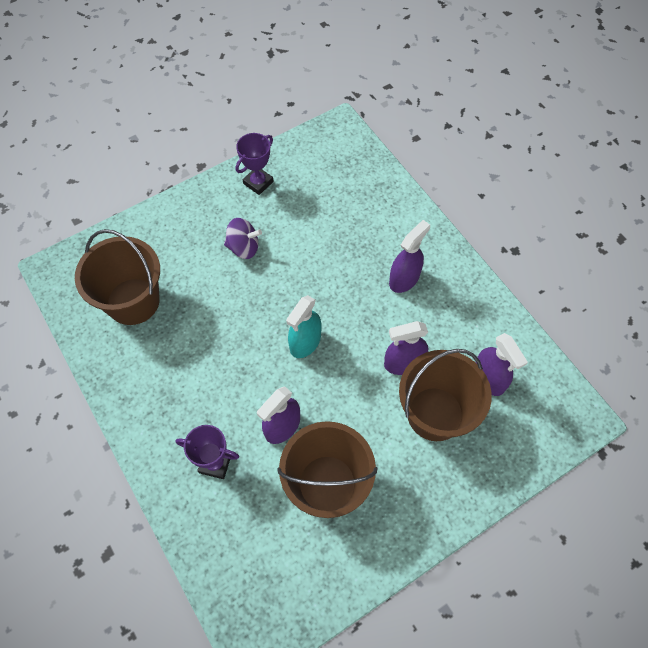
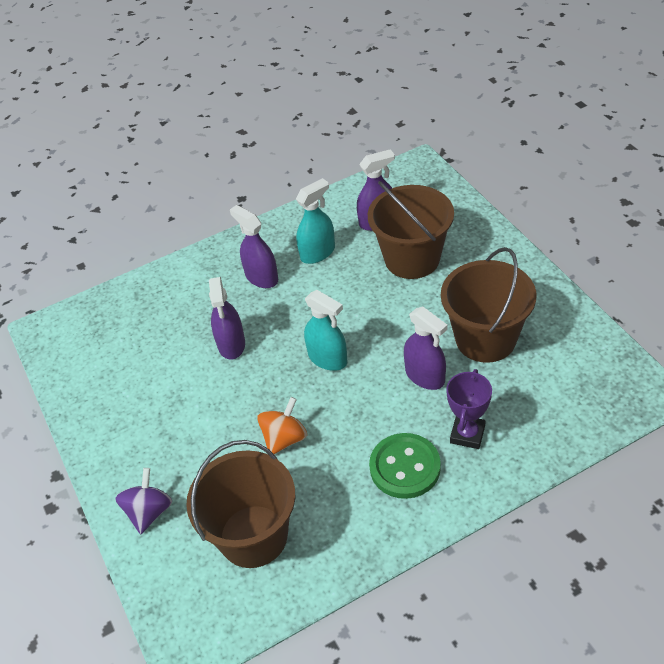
camera: 80 degrees left, 15 degrees down
purple spinning top [224,218,262,259] -> purple spinning top moved to [115,468,172,534]
purple trophy [235,133,274,195] -> none
purple spray bottle [384,321,428,375] -> purple spray bottle moved to [209,277,245,360]
none -> orange spinning top [257,397,307,454]
none -> turquoise spray bottle [296,178,335,264]
none -> green button [369,433,441,499]

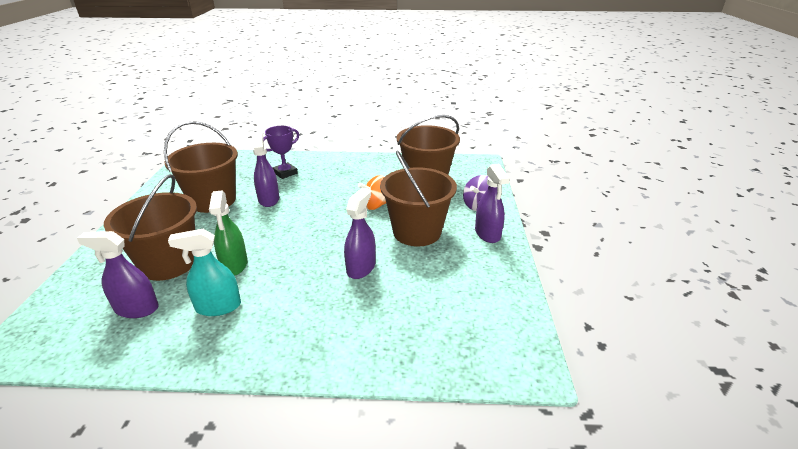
camera: 155 degrees left, 15 degrees down
purple spray bottle [230,205,278,288] -> purple spray bottle moved to [475,164,510,243]
turquoise spray bottle [304,290,348,371] -> none
green button [369,433,441,499] -> none
none -> green spray bottle [209,190,248,276]
none -> brown bucket [380,151,457,247]

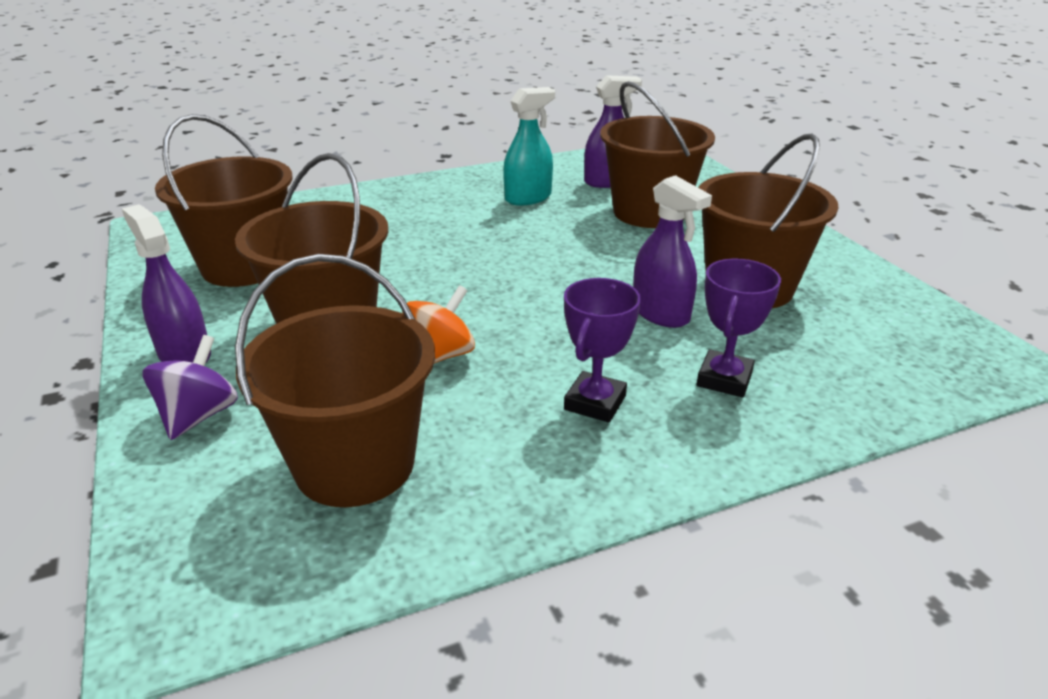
camera: 155 degrees right, 0 degrees up
green spray bottle [209,190,248,276] -> none
purple spray bottle [344,188,376,279] -> none
none -> brown bucket [155,114,292,287]
none -> purple trophy [564,278,641,423]

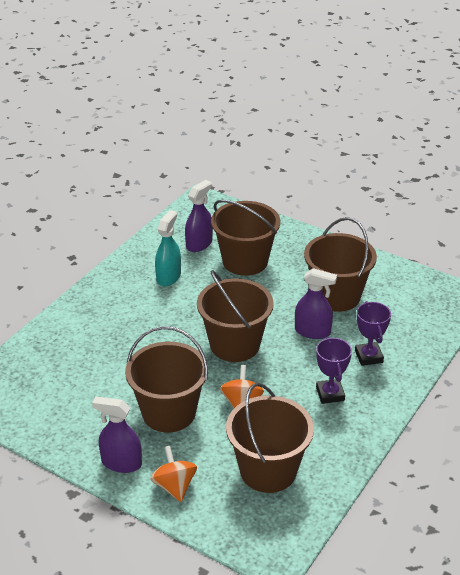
camera: 35 degrees left, 5 degrees up
purple spinning top [142,335,238,440] -> orange spinning top [150,446,197,502]
brown bucket [155,114,292,287] -> brown bucket moved to [197,270,274,362]

